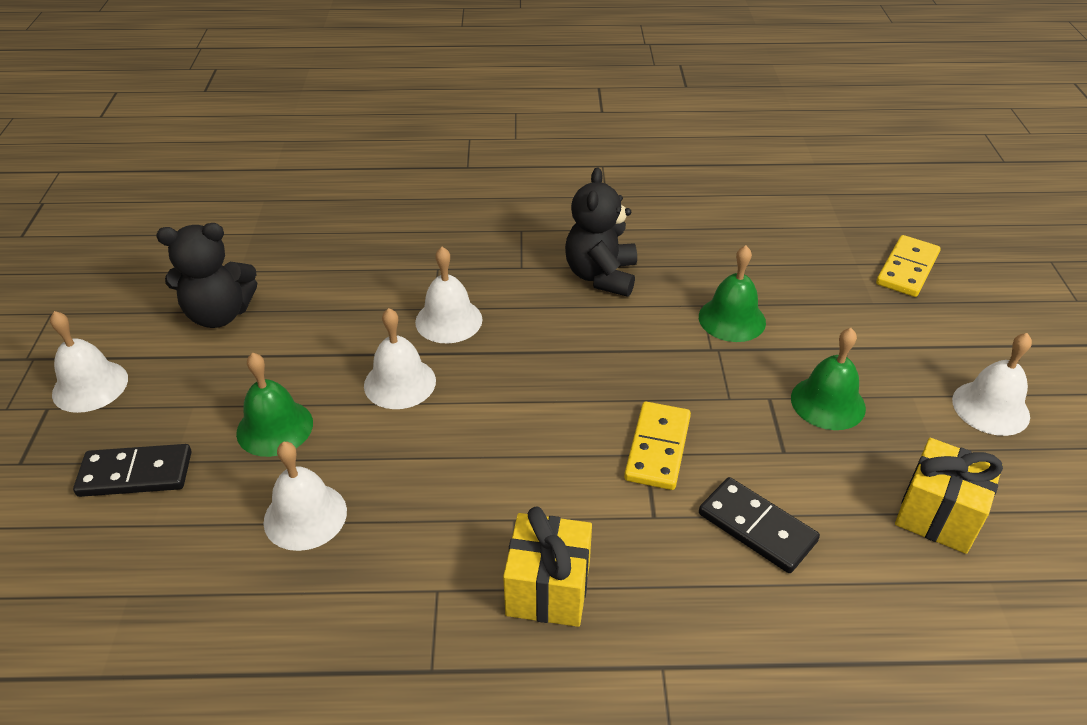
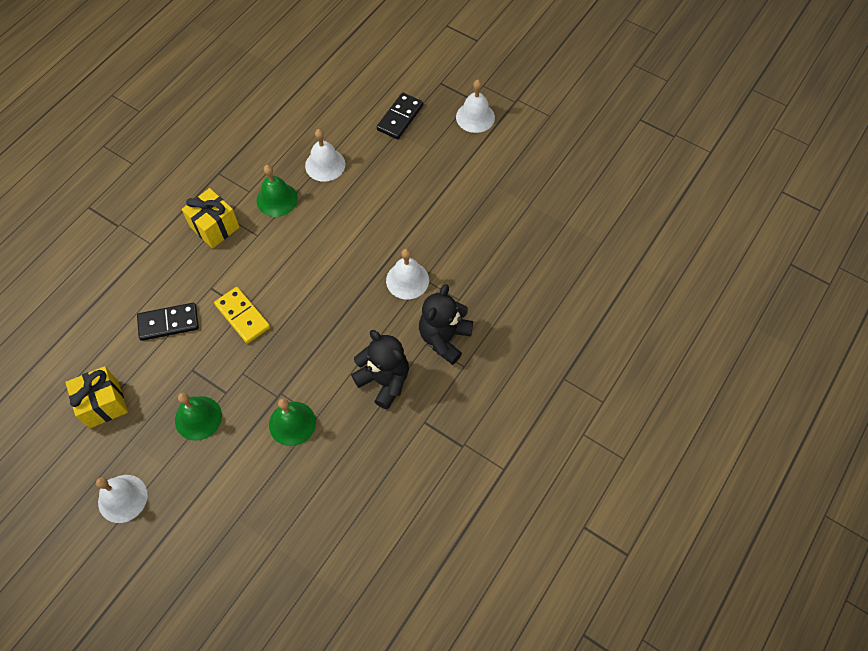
camera: 125 degrees right, 20 degrees up
black teddy bear [156,223,257,328] -> black teddy bear moved to [419,284,473,365]
green bell [236,353,313,457] -> green bell moved to [257,165,298,217]
white bell [364,308,436,409] -> none
yellow domino [876,235,940,297] -> none

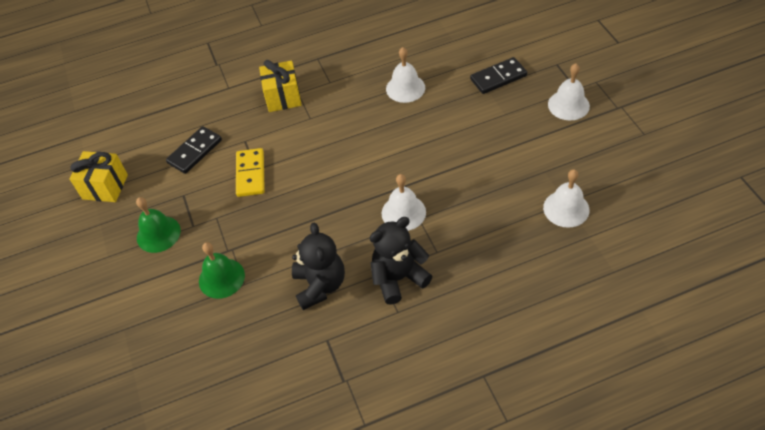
camera: 40 degrees right, 10 degrees down
white bell [96,475,148,523] -> white bell moved to [543,169,589,228]
black domino [137,303,199,341] -> black domino turned 75 degrees counterclockwise [166,126,222,174]
green bell [257,165,298,217] -> none

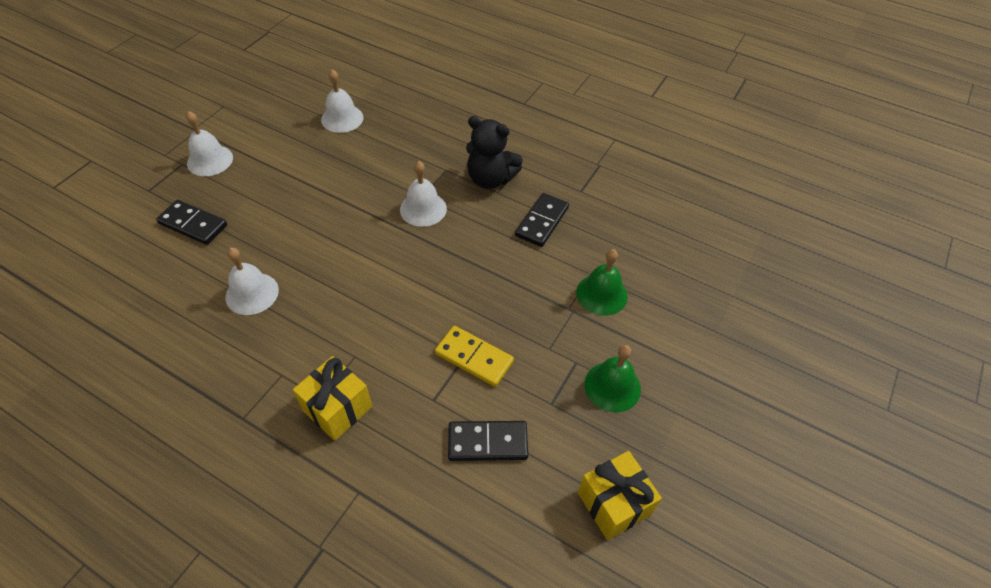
camera: 135 degrees left, 0 degrees up
yellow domino [236,148,265,197] -> yellow domino turned 75 degrees clockwise [435,326,514,387]
black teddy bear [292,223,345,310] -> black domino [515,193,569,247]

